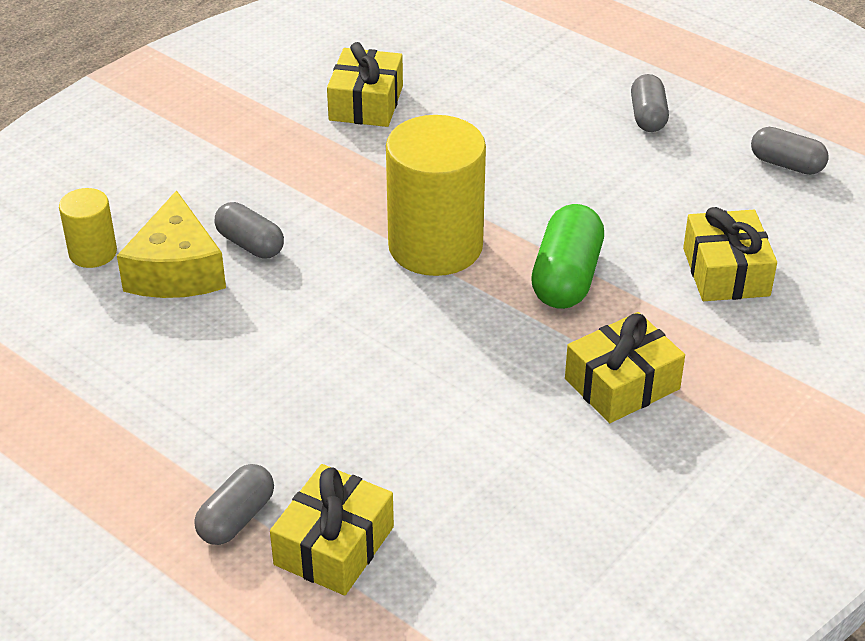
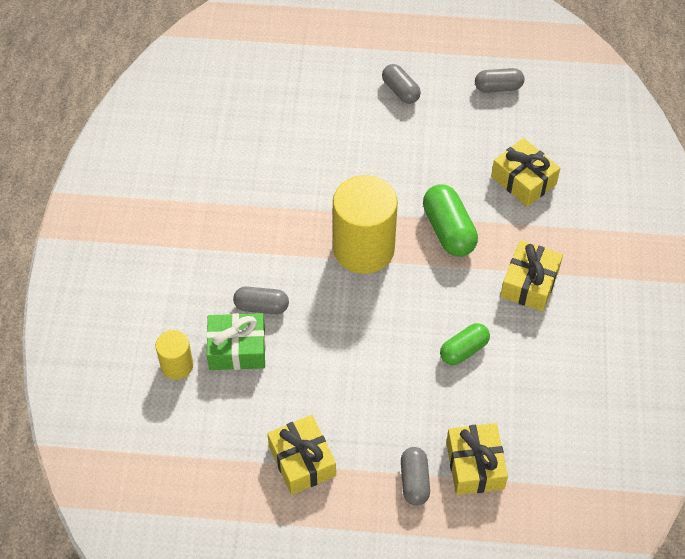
camera: 35 degrees left, 15 degrees up
yellow cheese [117,190,226,298] -> green gift [206,313,266,370]
yellow gift [327,42,403,127] -> yellow gift moved to [267,415,336,495]
none -> green capsule [440,323,490,365]

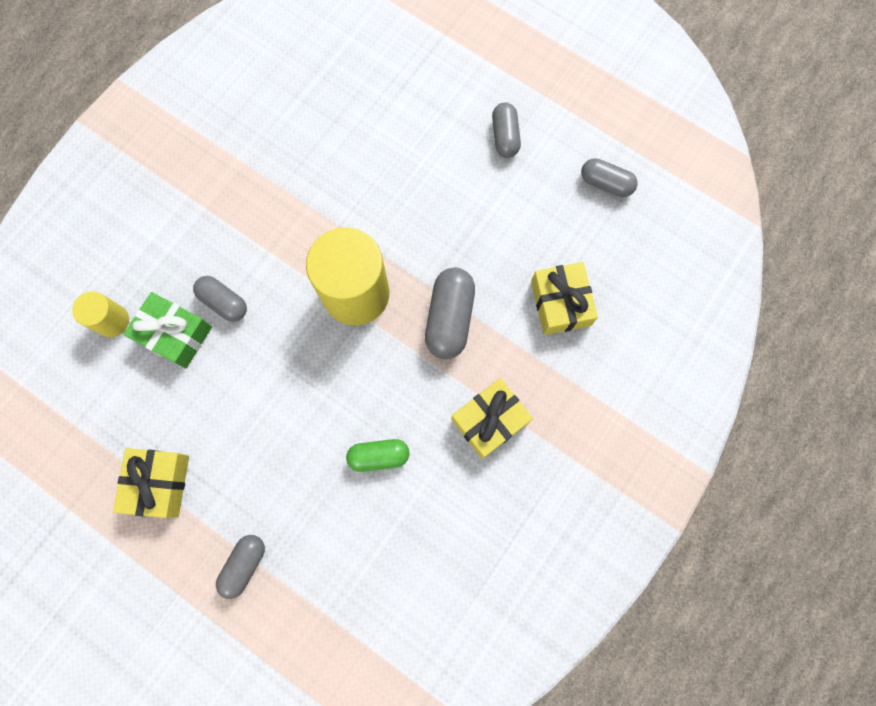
camera: 30 degrees right, 20 degrees up
green capsule [423,184,478,257] -> grey capsule [425,268,475,359]
yellow gift [446,423,508,495] -> none

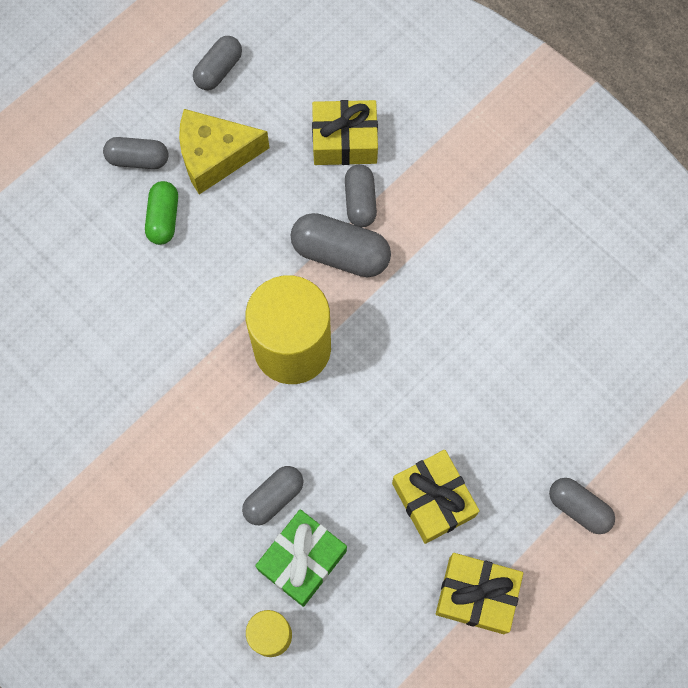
camera: 80 degrees left, 5 degrees down
green capsule [346,439,409,472] -> green capsule moved to [145,181,178,245]
yellow gift [451,378,533,459] -> yellow gift moved to [392,450,479,544]
none -> yellow cheese [179,109,269,195]
none -> grey capsule [345,164,377,227]

